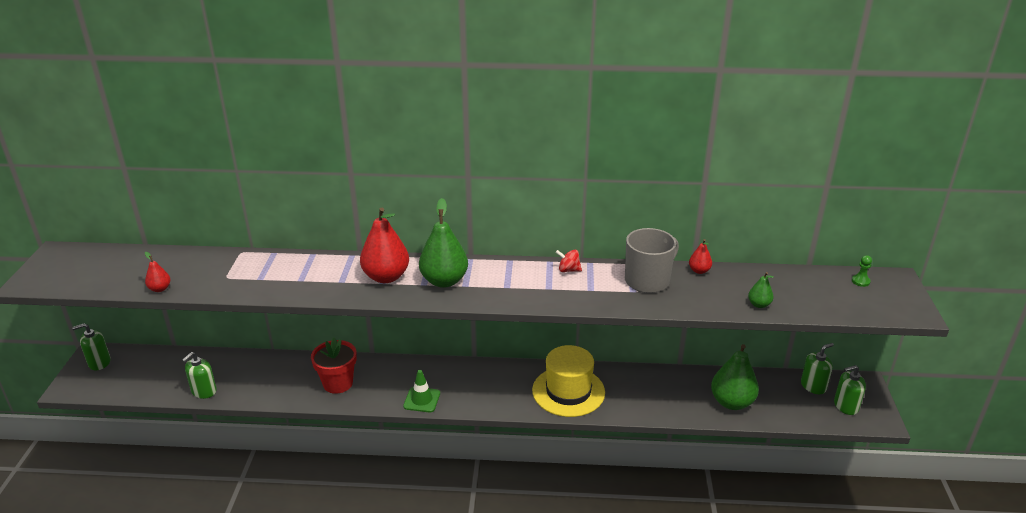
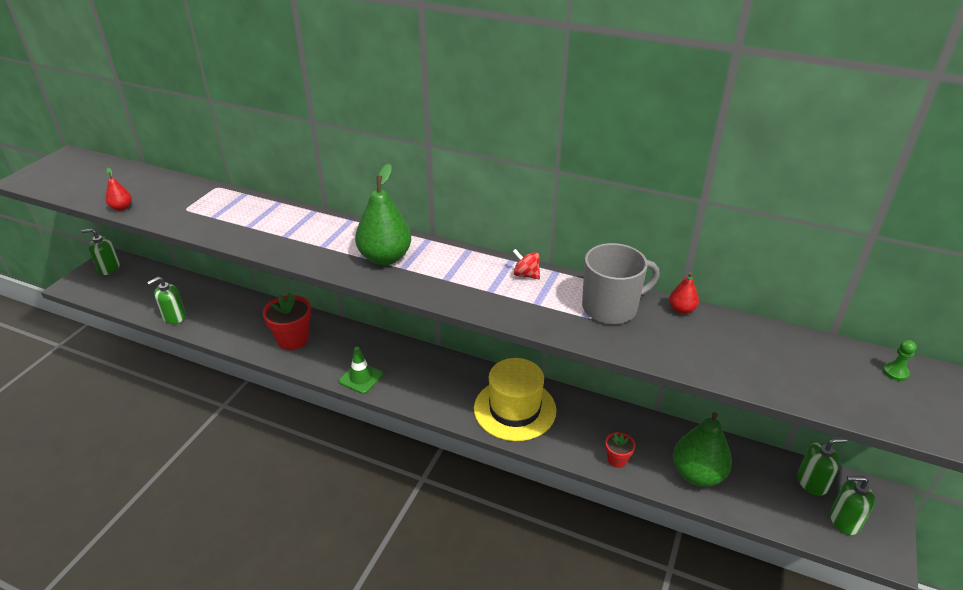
camera: 20 degrees right, 5 degrees up
red pear [360,208,409,283] -> none
green pear [748,272,774,308] -> none
none -> red flower pot [605,432,635,468]

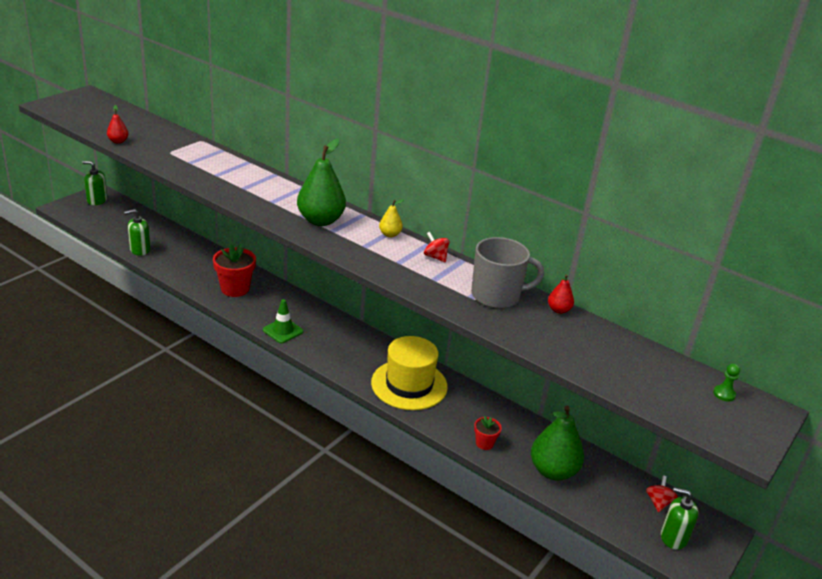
camera: 10 degrees right, 5 degrees down
green soap dispenser [797,438,848,496] -> red spinning top [646,475,678,512]
none -> yellow pear [379,199,404,237]

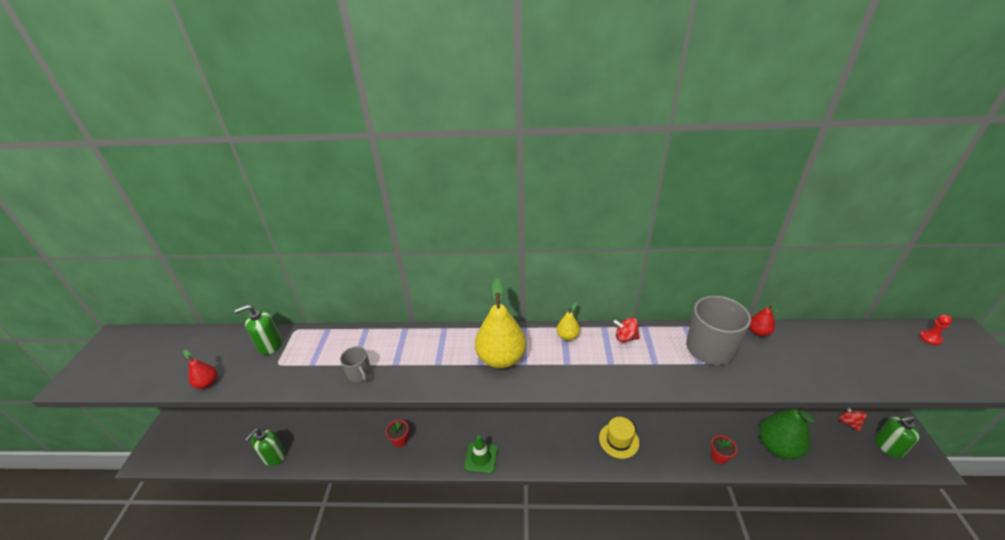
camera: 30 degrees left, 5 degrees up
green soap dispenser [82,161,107,205] -> green soap dispenser moved to [234,305,282,355]
red flower pot [213,244,256,297] -> red flower pot [386,420,409,447], size x0.54
green pear [297,139,346,226] -> yellow pear [475,278,526,369]
yellow hat [371,336,448,410] -> yellow hat [599,417,639,459], size x0.57
green pawn [713,364,740,402] -> red pawn [919,315,952,345]
none -> grey mug [340,346,371,382]

